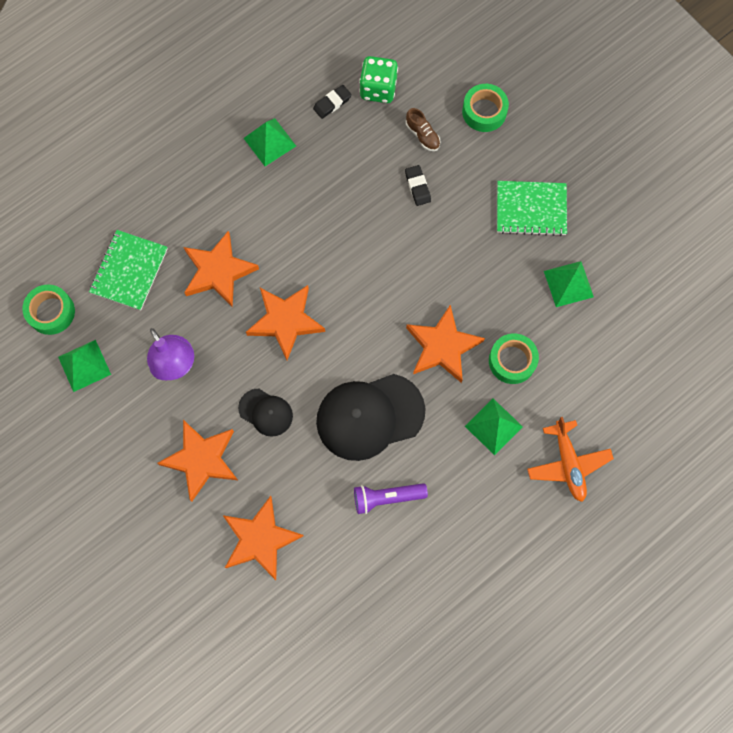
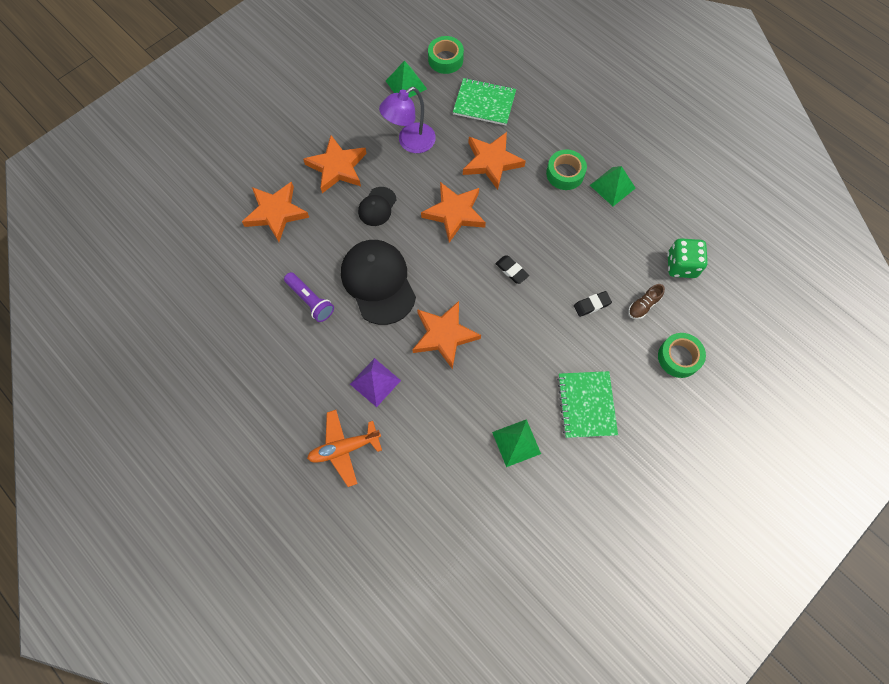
camera: 85 degrees right, 5 degrees down
black eraser [313,85,352,119] -> black eraser moved to [495,255,529,284]
purple flashlight [354,483,428,514] -> purple flashlight turned 150 degrees clockwise [284,272,334,322]
green pyramid [465,398,523,455] -> purple pyramid [350,358,401,407]
green tape [489,333,539,384] -> green tape moved to [546,149,587,190]

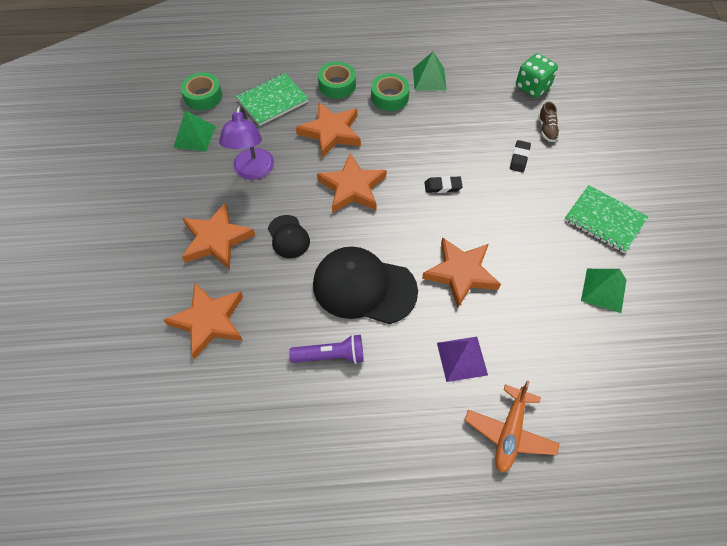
camera: 50 degrees left, 10 degrees down
green tape [658,333,706,378] -> green tape moved to [318,61,356,99]

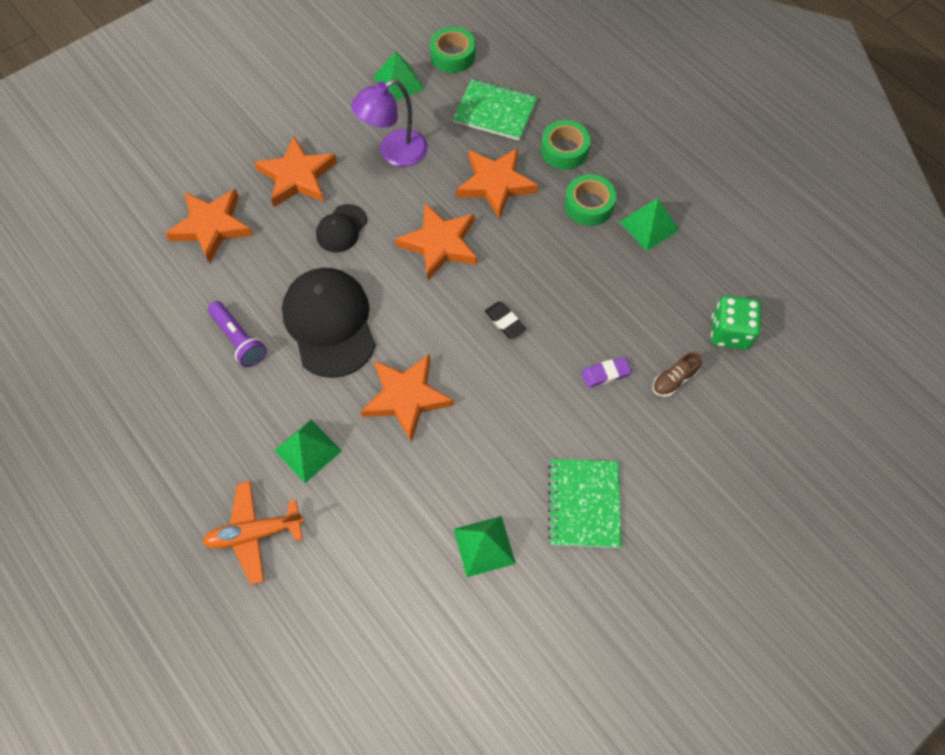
camera: 55 degrees right, 5 degrees up
purple pyramid [437,337,488,382] -> green pyramid [274,420,342,483]
black eraser [510,140,531,173] -> purple eraser [581,357,632,388]

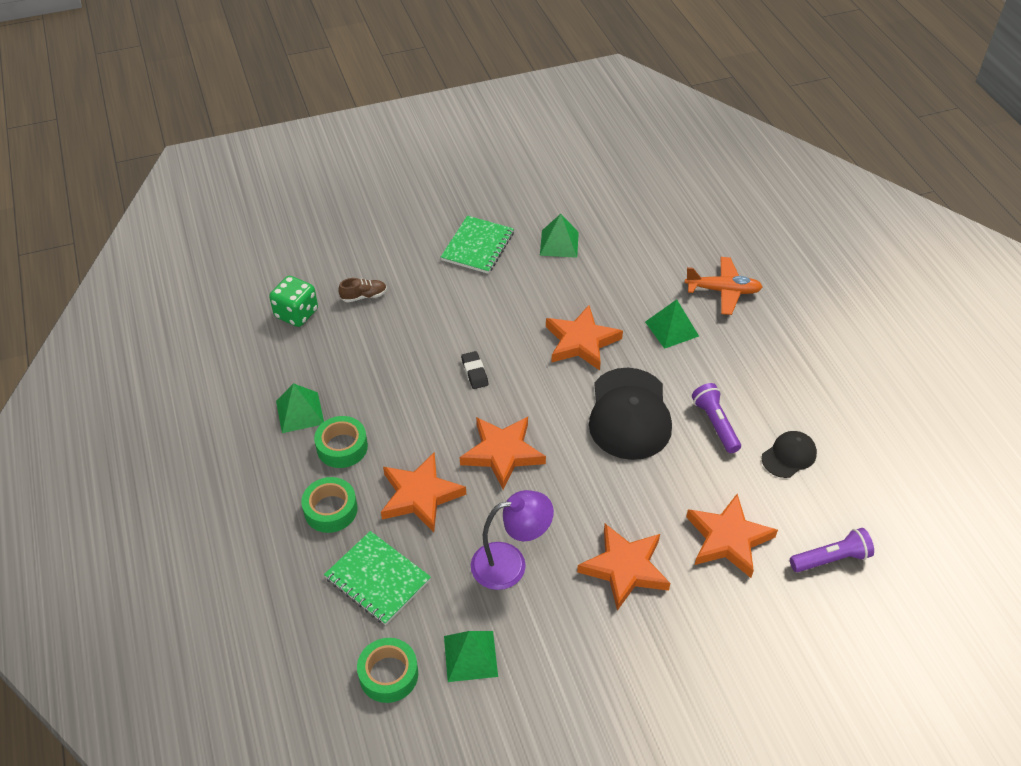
camera: 160 degrees left, 15 degrees down
black cap [316,204,367,252] -> black cap moved to [762,431,817,478]
purple eraser [581,357,632,388] -> none
none -> purple flashlight [790,528,874,572]

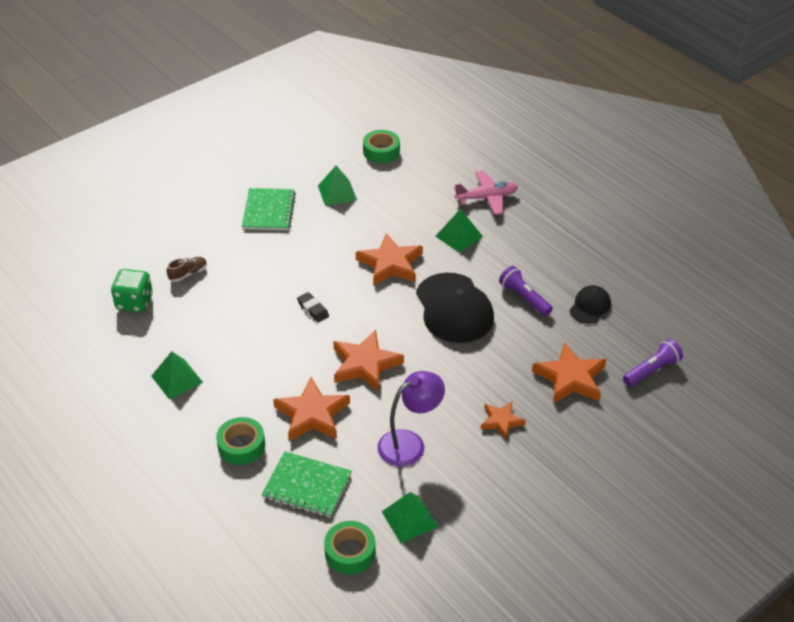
camera: 20 degrees left, 5 degrees down
green tape [314,416,368,468] -> green tape moved to [363,130,400,163]
orange star [577,524,671,611] -> orange star [481,401,526,439], size x0.59
orange plane [685,257,763,315] -> pink plane [454,171,518,215]

